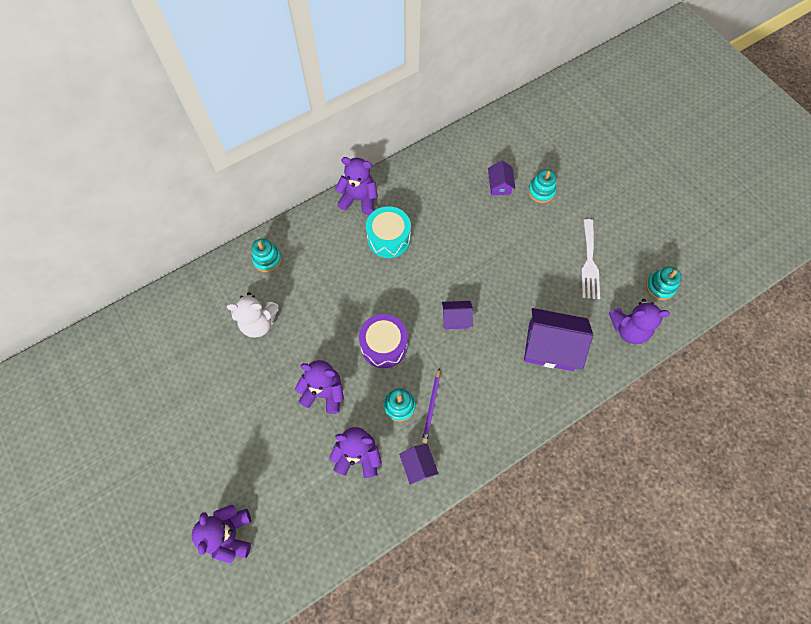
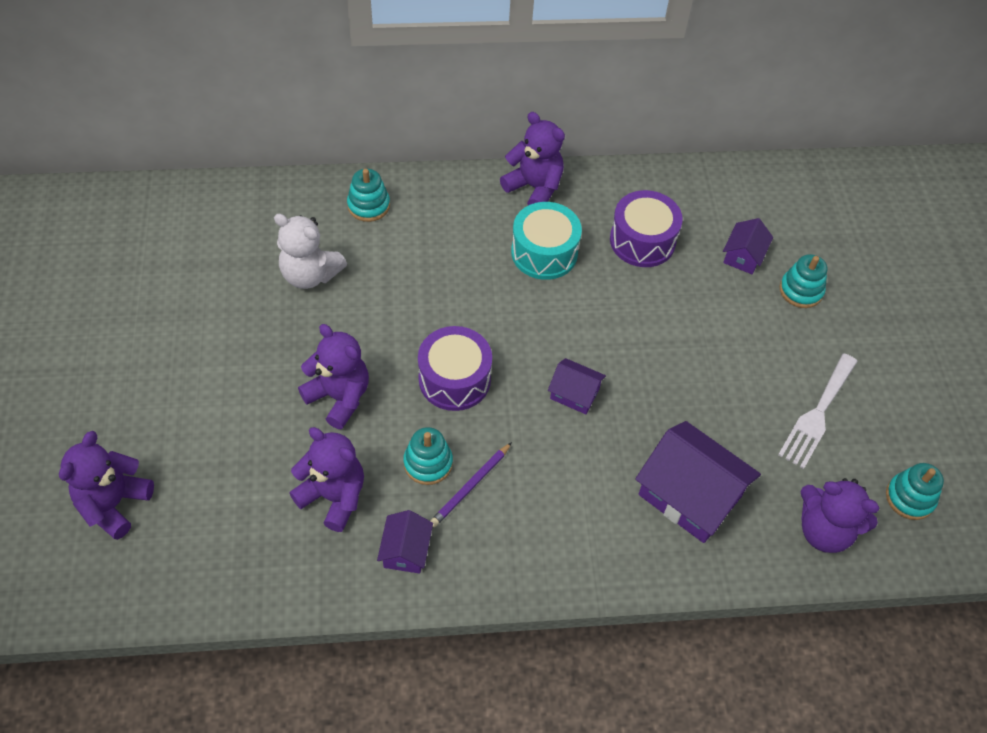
camera: 25 degrees right, 10 degrees down
none -> purple drum [610,190,683,267]

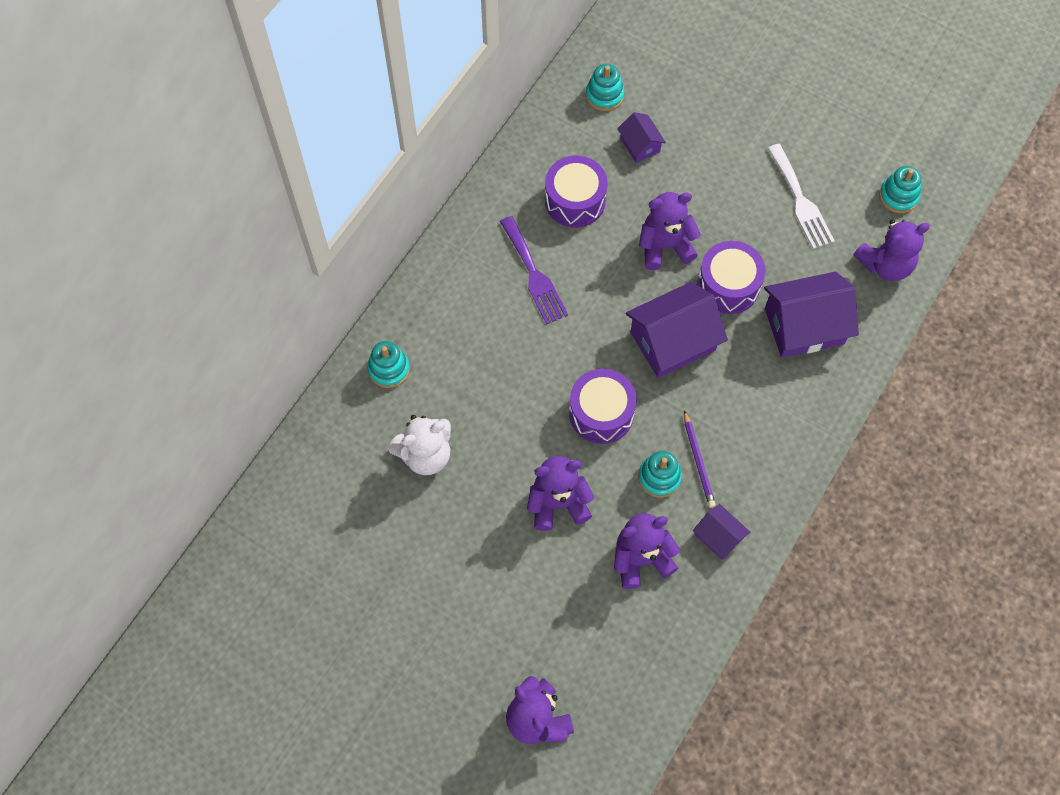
camera: 50 degrees left, 10 degrees up
purple teddy bear [500,112,565,205] -> purple teddy bear moved to [639,192,701,270]
turquoise drum [511,202,582,280] -> purple fork [500,216,568,324]
purple house [548,358,606,414] -> purple house [626,282,728,378], size x1.92
turquoise stacking toy [780,254,827,308] -> turquoise stacking toy moved to [586,64,624,111]
none -> purple drum [697,241,765,314]

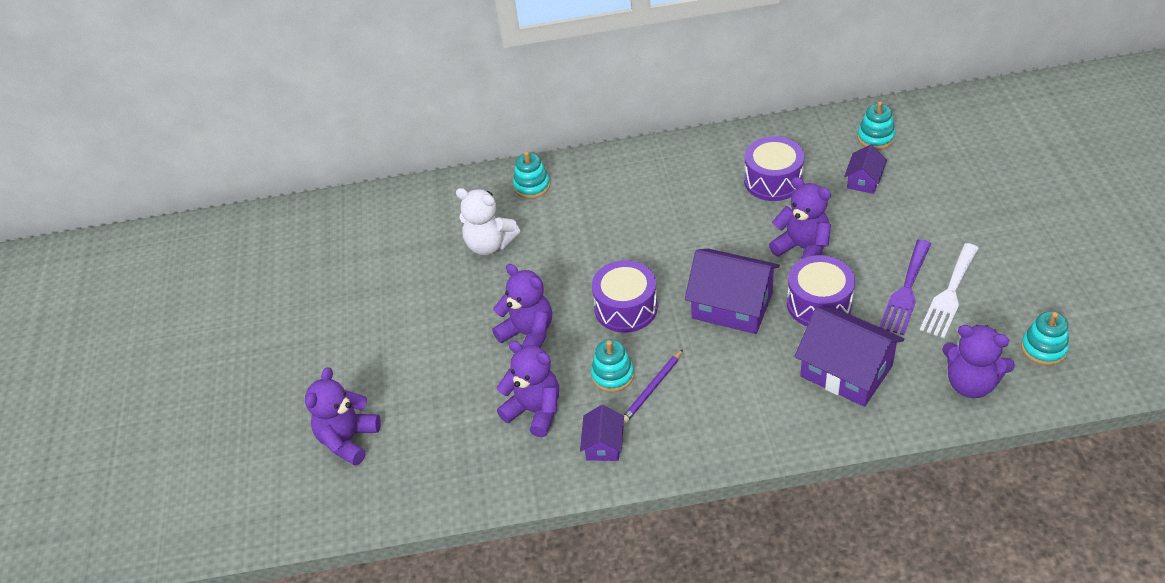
camera: 55 degrees right, 20 degrees down
purple fork [500,216,568,324] -> purple fork moved to [879,239,931,335]

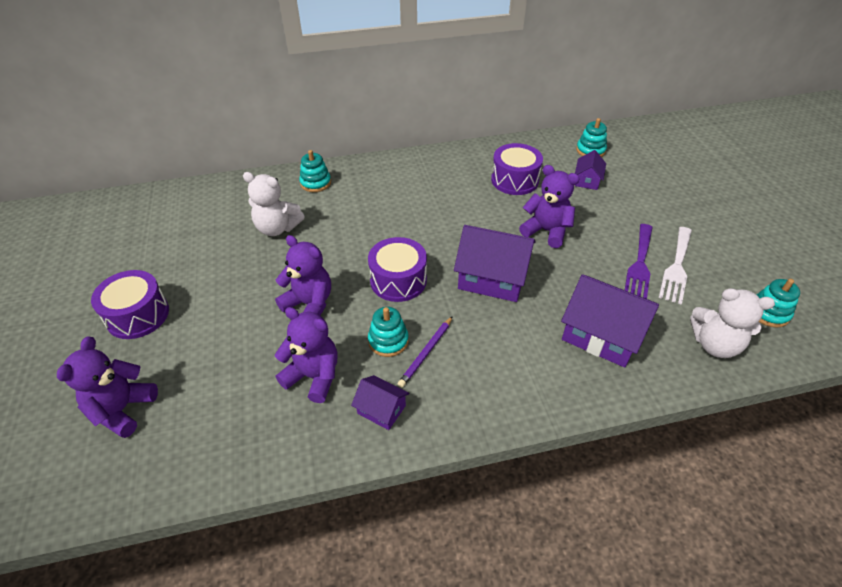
camera: 10 degrees left, 0 degrees up
purple house [580,405,624,461] -> purple house turned 60 degrees counterclockwise [351,375,409,430]
purple drum [787,255,855,326] -> purple drum moved to [91,270,169,339]
purple teddy bear [942,325,1015,398] -> white teddy bear [690,288,775,358]

